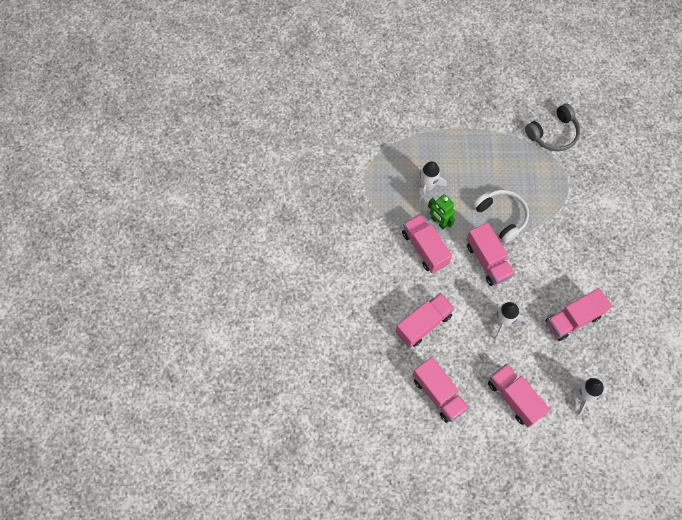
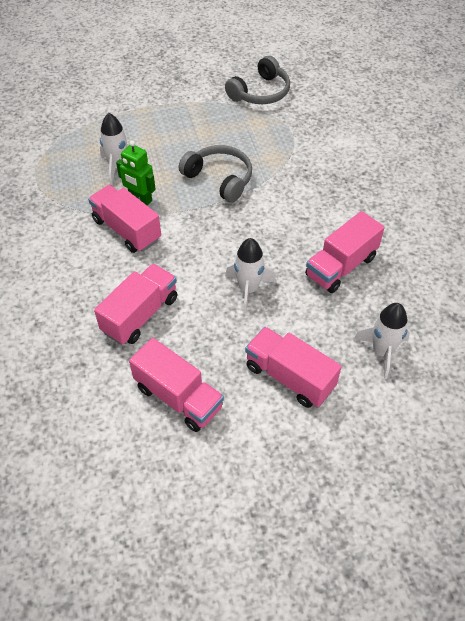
camera: 15 degrees left, 15 degrees down
pink truck [466,222,515,286] -> none
white headphones [473,190,529,243] -> grey headphones [179,145,252,203]

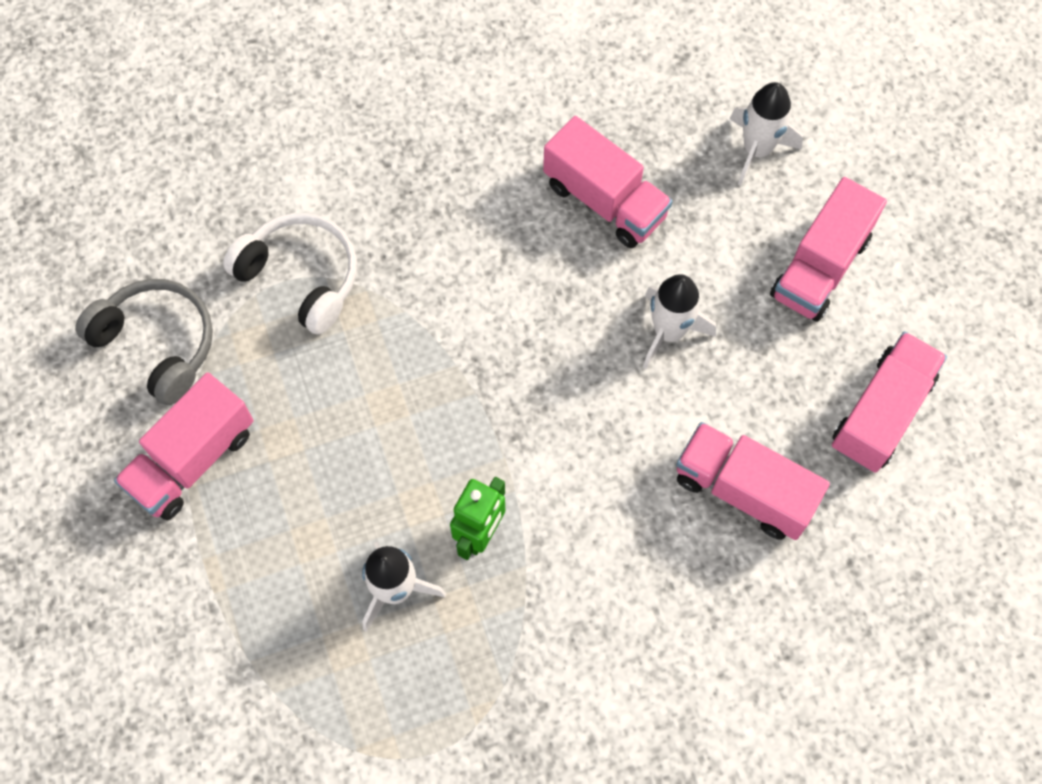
camera: 95 degrees left, 15 degrees up
pink truck [88,185,161,253] -> pink truck moved to [114,372,254,520]
grey headphones [179,145,252,203] -> none
none -> white headphones [223,213,357,335]

